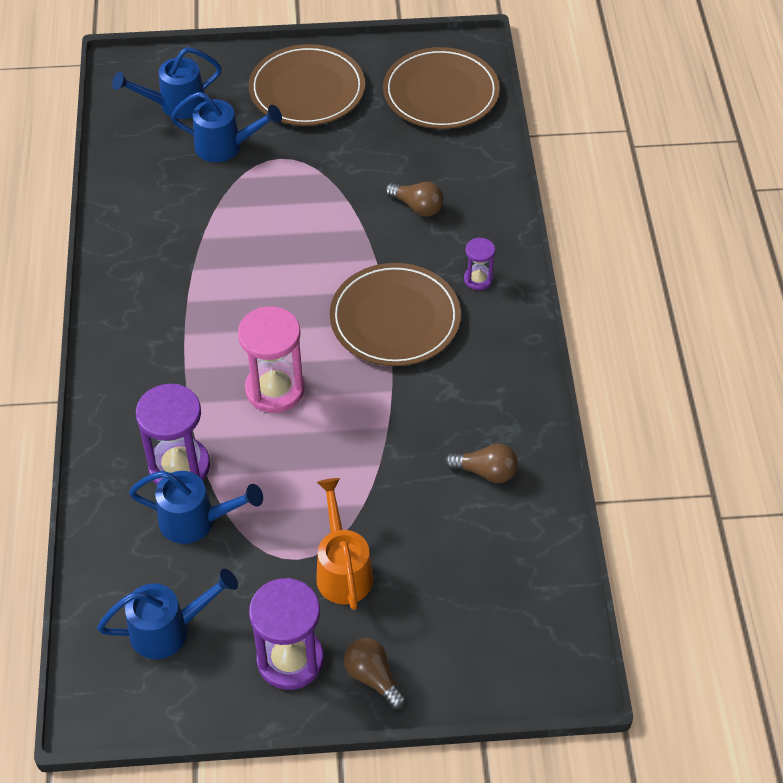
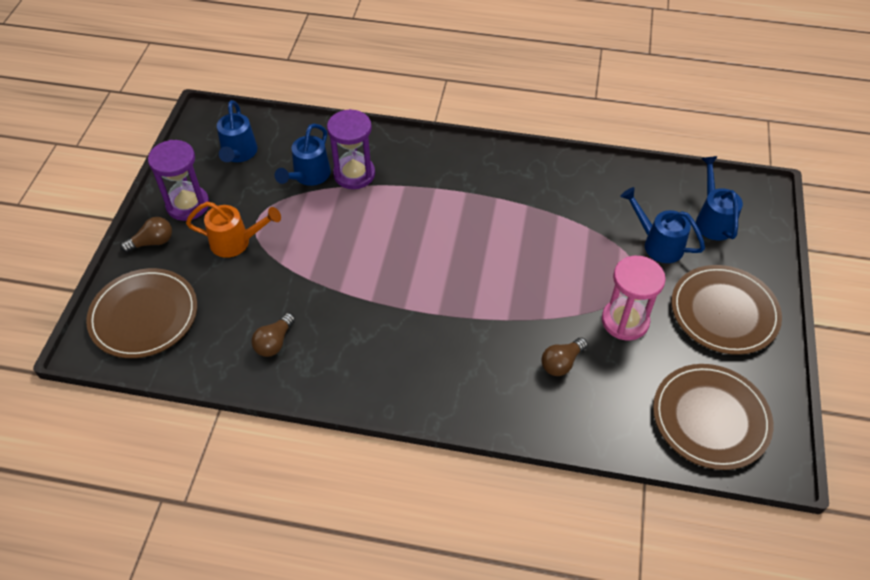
camera: 105 degrees right, 0 degrees up
blue watering can [171,92,282,162] -> blue watering can turned 105 degrees clockwise [620,187,705,263]
pink hourglass [238,306,305,413] -> pink hourglass moved to [602,256,666,341]
brown plate [330,263,461,366] -> brown plate moved to [86,268,197,358]
purple hourglass [464,238,495,290] -> none

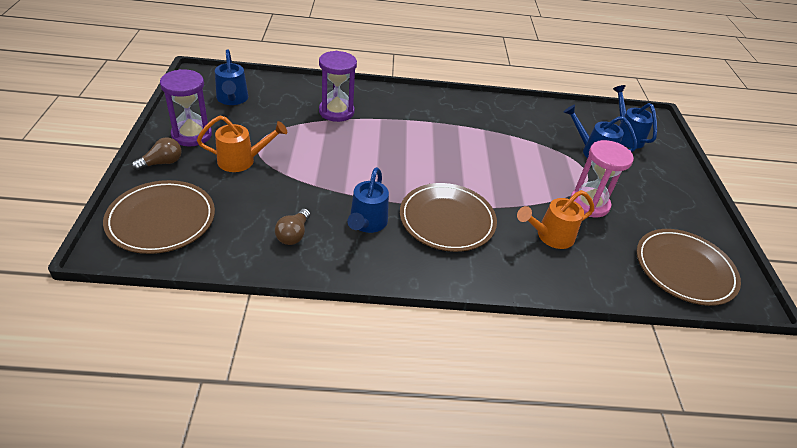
camera: 15 degrees left, 10 degrees down
blue watering can [275,124,331,186] -> blue watering can moved to [347,167,389,233]
brown light bulb [541,337,588,376] -> orange watering can [517,190,594,249]
brown plate [671,265,782,355] -> brown plate moved to [400,183,497,252]

